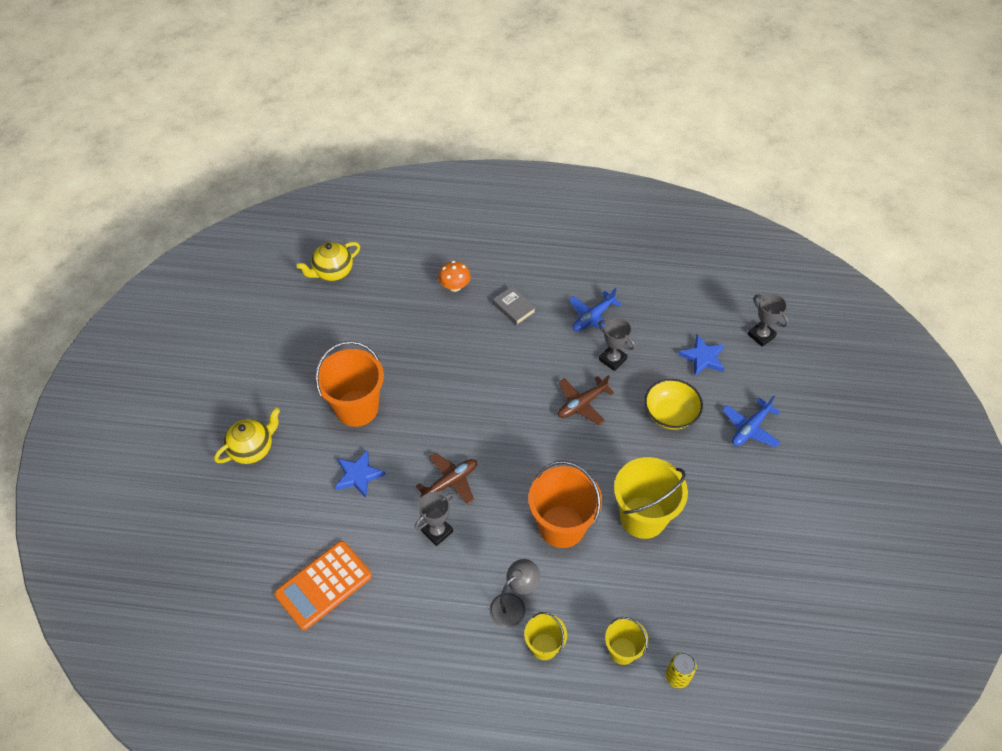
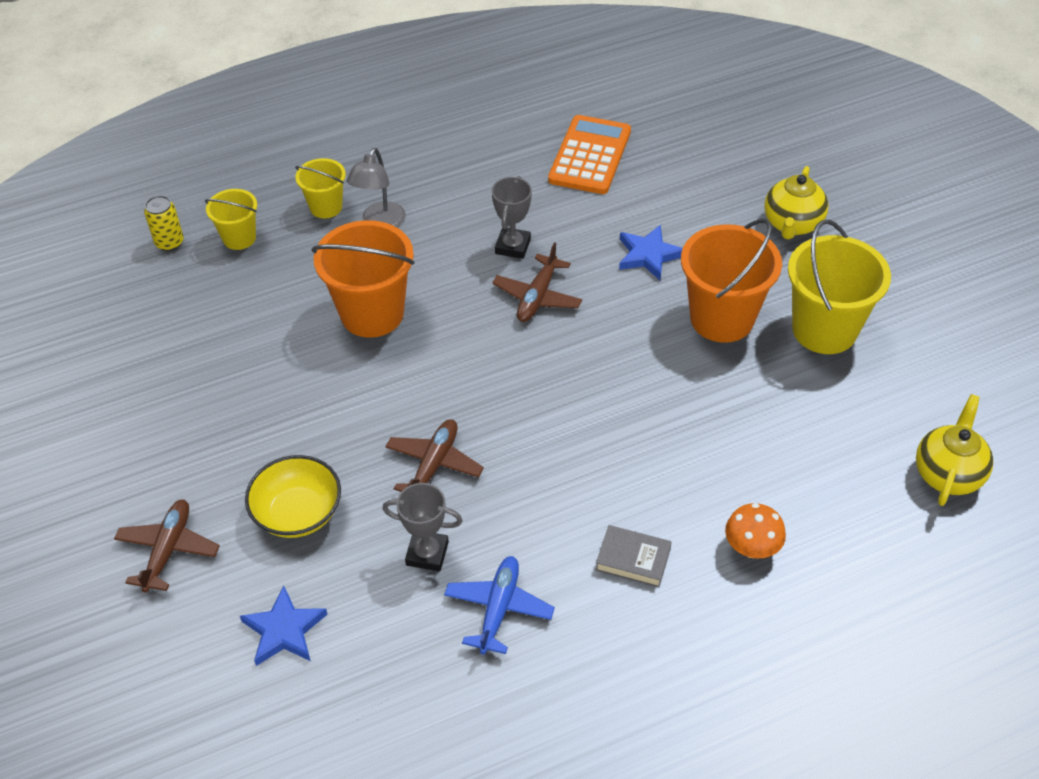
camera: 150 degrees right, 5 degrees down
yellow bucket [614,457,688,539] -> yellow bucket moved to [788,219,891,354]
blue plane [722,396,780,448] -> brown plane [114,500,220,593]
grey trophy [748,294,789,347] -> none

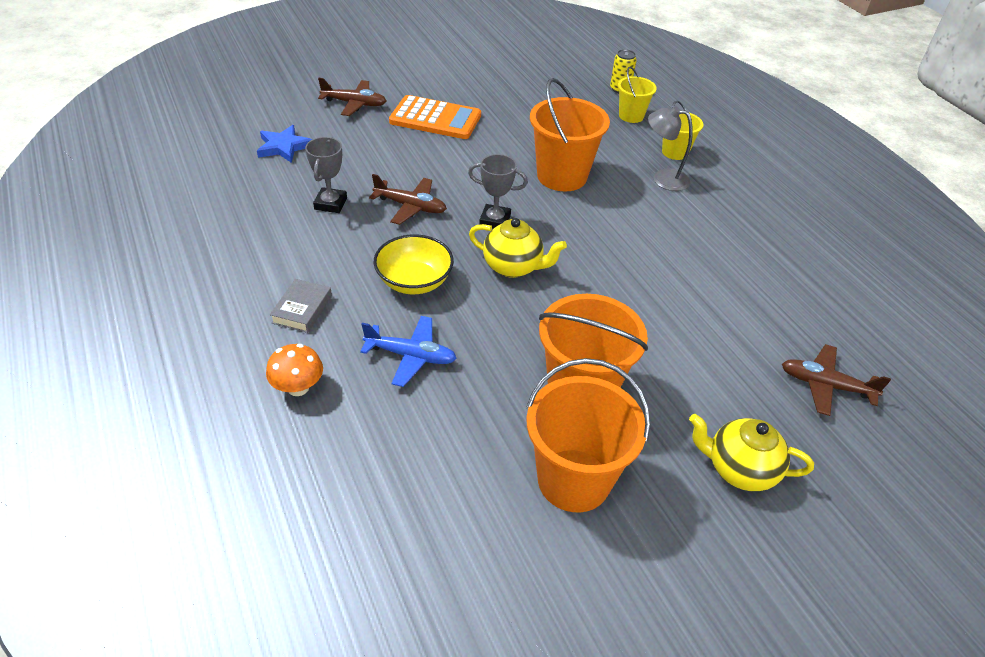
camera: 85 degrees right, 5 degrees down
yellow bowl [245,455,341,538] -> yellow bowl moved to [374,234,454,294]
blue plane [444,556,555,655] -> blue plane moved to [360,316,457,387]
grey trophy [492,176,532,259] -> grey trophy moved to [468,154,528,229]
brown plane [492,242,582,322] -> brown plane moved to [782,344,891,416]
orange calculator [548,115,631,194] -> orange calculator moved to [389,95,481,139]
blue star [619,225,683,280] -> none
yellow bucket [788,219,891,354] -> orange bucket [526,358,650,512]
yellow teapot [916,394,993,506] -> yellow teapot moved to [469,218,567,278]

